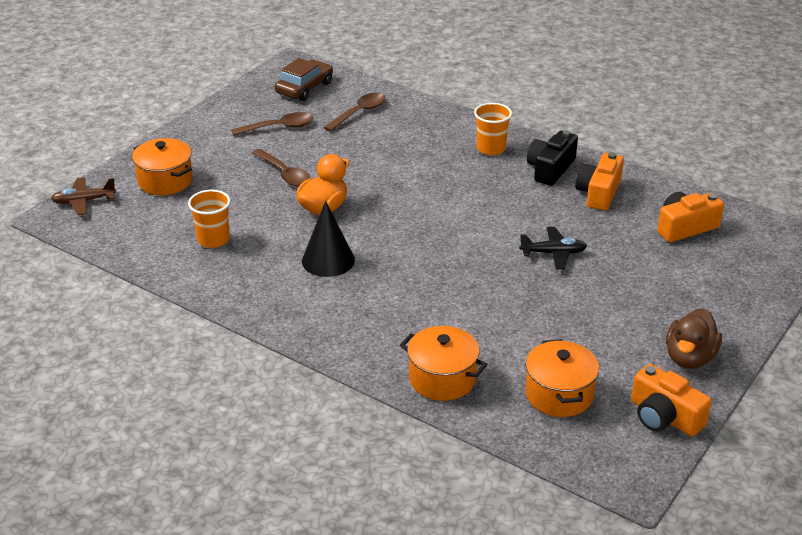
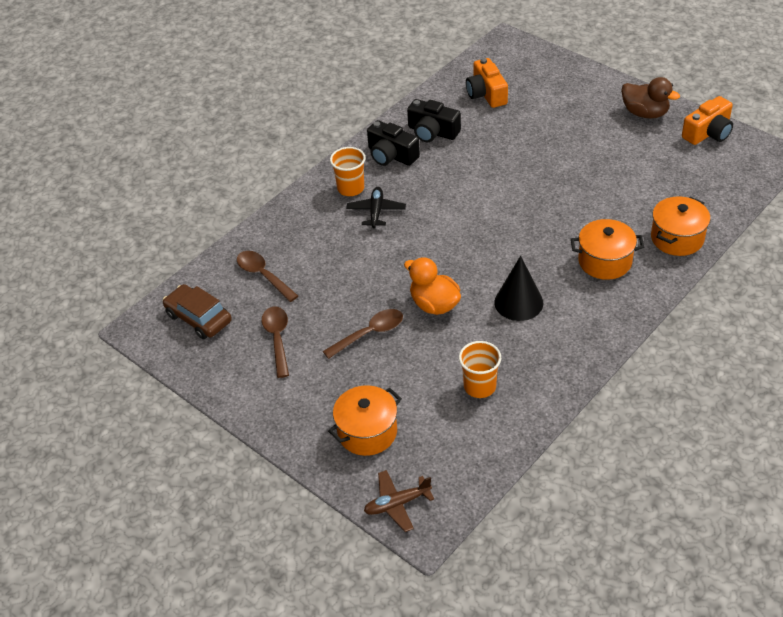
camera: 80 degrees left, 10 degrees up
brown plane [51,177,116,215] -> brown plane turned 75 degrees clockwise [364,470,434,532]
black plane [519,227,587,269] -> black plane moved to [346,187,406,228]
orange pot [525,339,599,417] -> orange pot moved to [571,219,644,280]
orange camera [575,152,624,211] -> black camera [407,99,461,142]

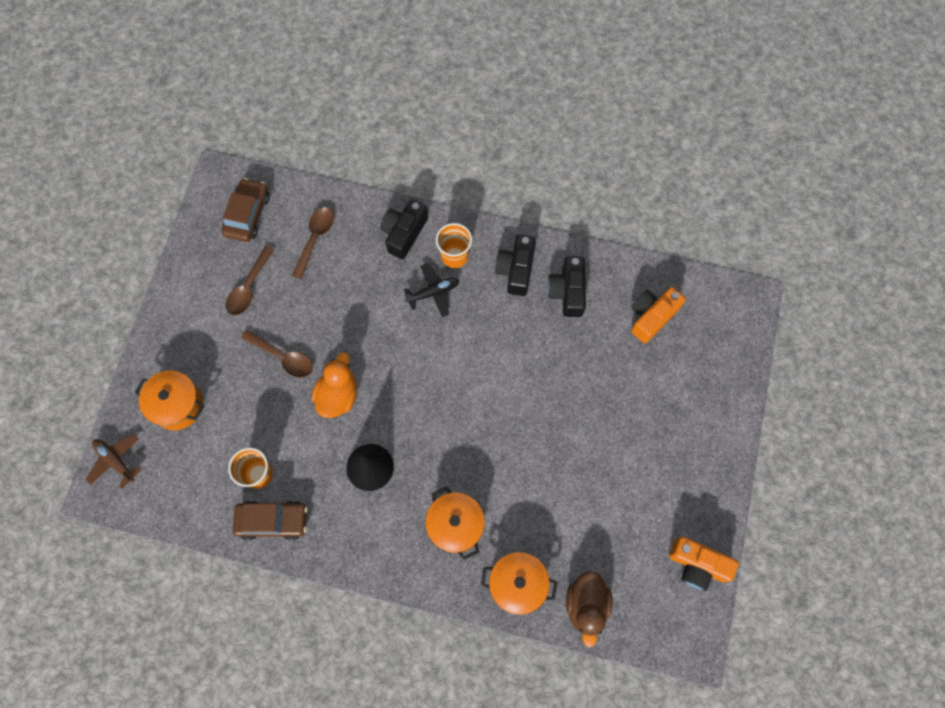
camera: 60 degrees right, 25 degrees up
brown spoon [262,306,289,378] -> brown spoon turned 150 degrees clockwise [226,246,274,316]
brown duck [621,77,680,118] -> brown duck moved to [566,571,612,647]
none -> brown car [233,501,308,540]
none -> black camera [380,199,428,259]

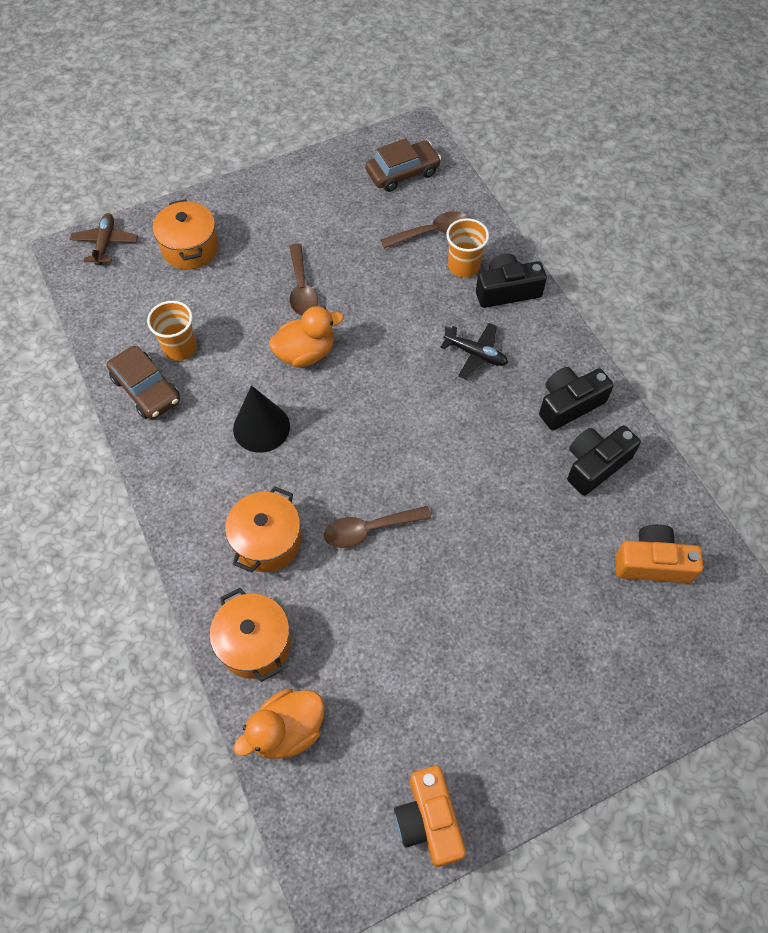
camera: 50 degrees right, 10 degrees down
brown spoon [226,246,274,316] -> brown spoon moved to [324,506,432,548]
orange cup [436,223,472,268] -> orange cup moved to [446,218,489,278]
brown duck [566,571,612,647] -> orange duck [234,689,325,759]

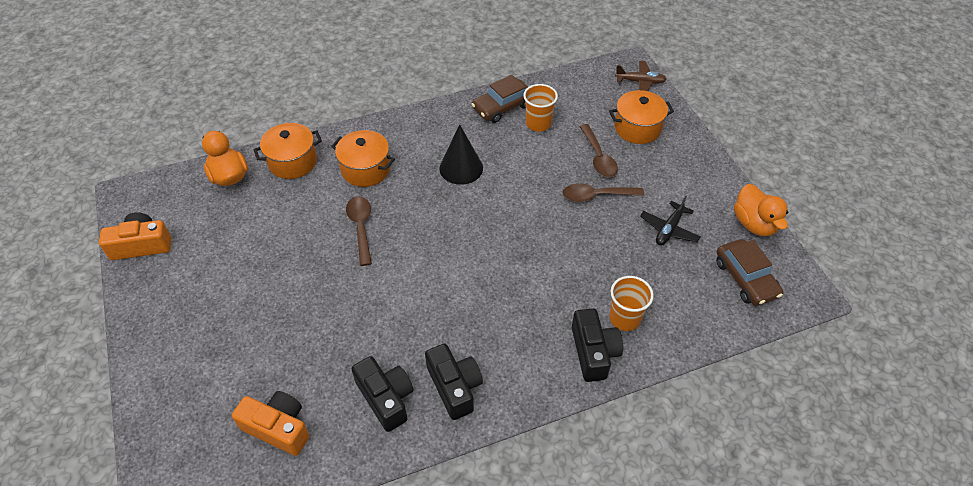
camera: 95 degrees right, 10 degrees down
orange duck [269,306,344,367] -> orange duck moved to [734,184,788,236]
brown spoon [381,211,468,249] -> brown spoon moved to [579,124,618,177]
black plane [441,323,508,380] -> black plane moved to [640,196,701,245]
orange camera [615,524,703,583] -> orange camera turned 75 degrees counterclockwise [232,391,309,456]

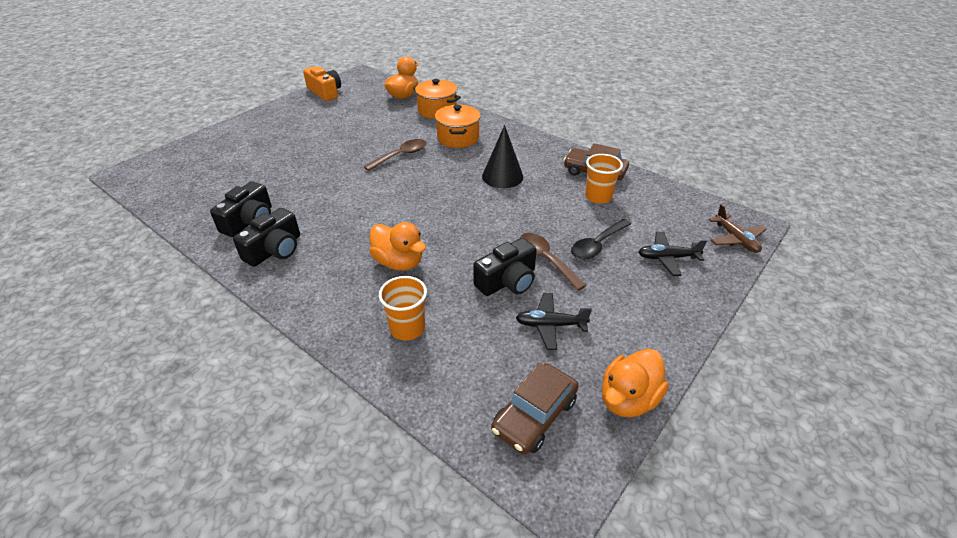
camera: 60 degrees right, 10 degrees down
orange camera [232,391,309,456] -> none
black camera [572,308,623,382] -> black camera moved to [473,238,537,296]
brown spoon [579,124,618,177] -> black spoon [571,219,631,260]
orange pot [609,90,674,144] -> black plane [638,232,707,276]
none -> orange duck [369,222,426,271]

